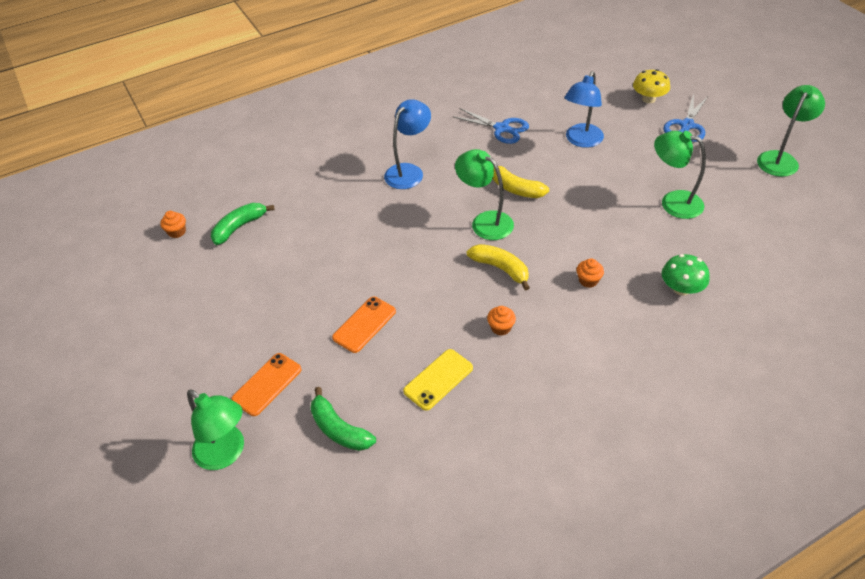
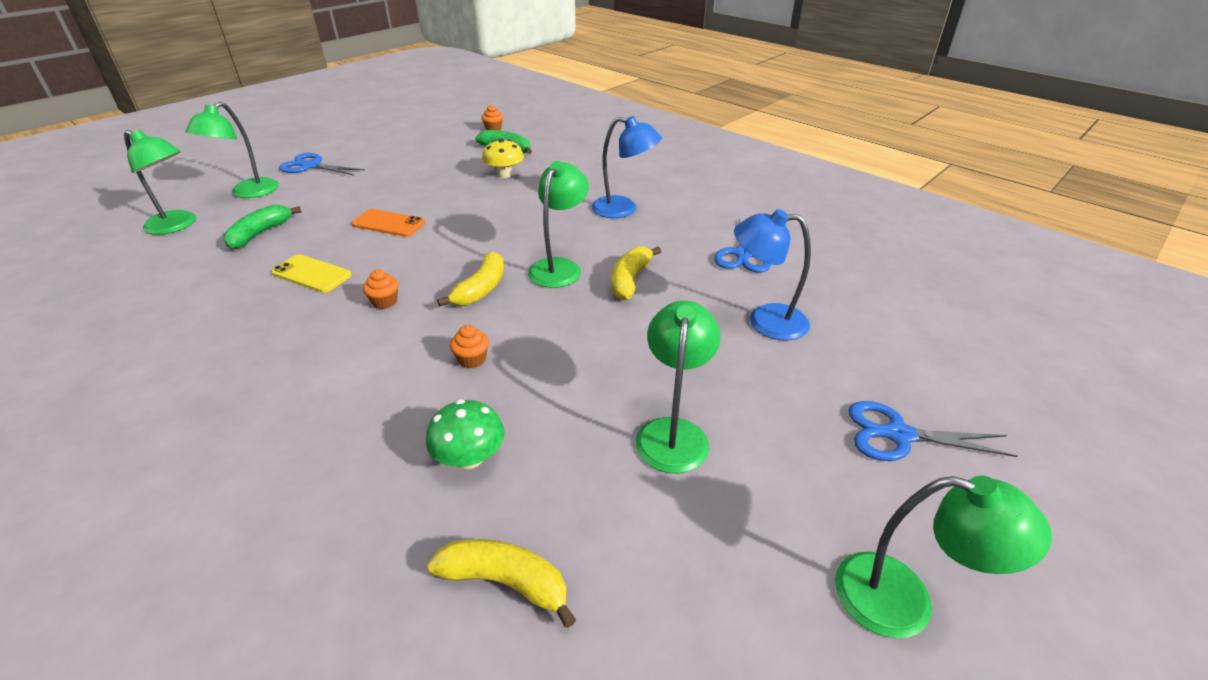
camera: 70 degrees right, 10 degrees down
orange phone [231,353,301,416] -> none
yellow mushroom [633,69,670,103] -> yellow mushroom moved to [482,139,524,178]
none -> green lamp [124,130,196,235]
none -> blue scissors [279,153,365,176]
none -> yellow banana [427,539,576,628]

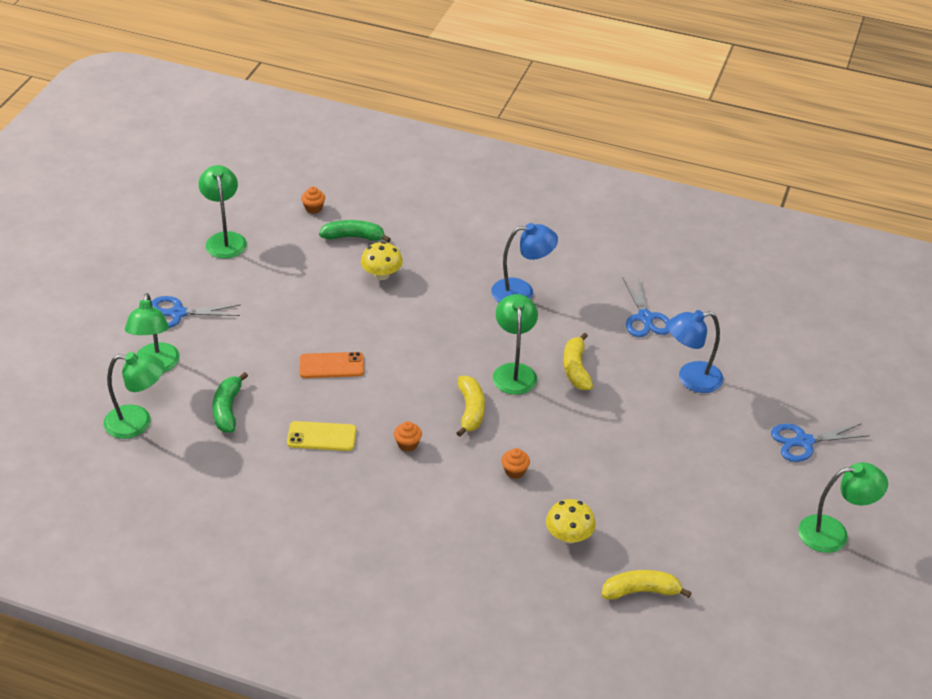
camera: 25 degrees left, 5 degrees up
green mushroom [426,400,504,469] -> yellow mushroom [546,499,596,544]
green lamp [636,301,721,473] -> green lamp moved to [199,165,247,259]

